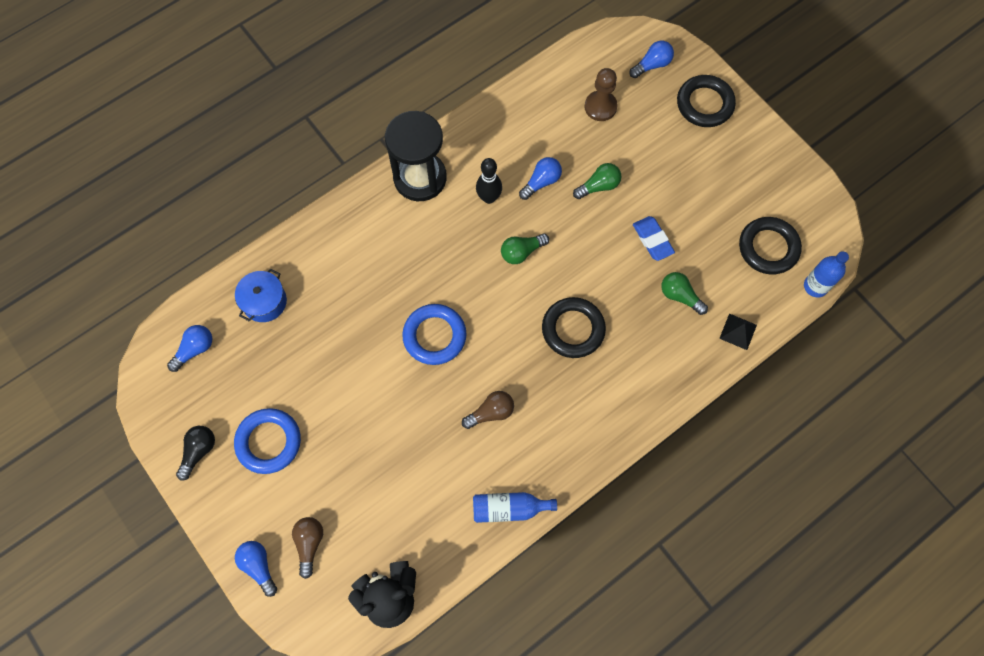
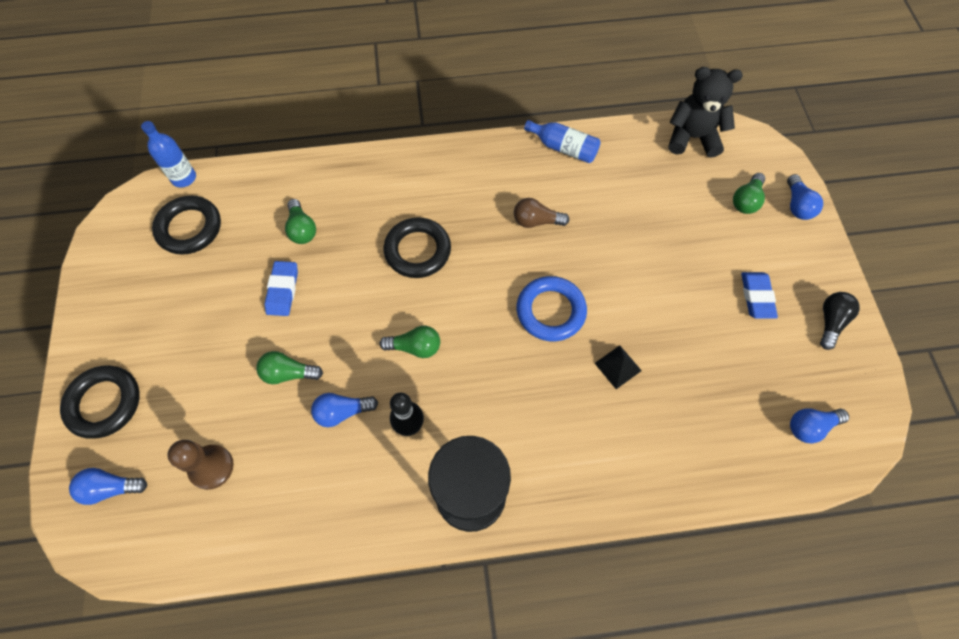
camera: 150 degrees left, 5 degrees down
black light bulb [176,426,215,481] -> black light bulb turned 150 degrees clockwise [820,292,860,350]
blue ring [234,408,301,474] -> blue eraser [741,272,778,319]
blue pot [235,268,287,322] -> none
brown light bulb [292,517,323,579] -> green light bulb [733,173,765,214]
black pyramid [719,313,757,350] -> black pyramid moved to [595,345,642,389]

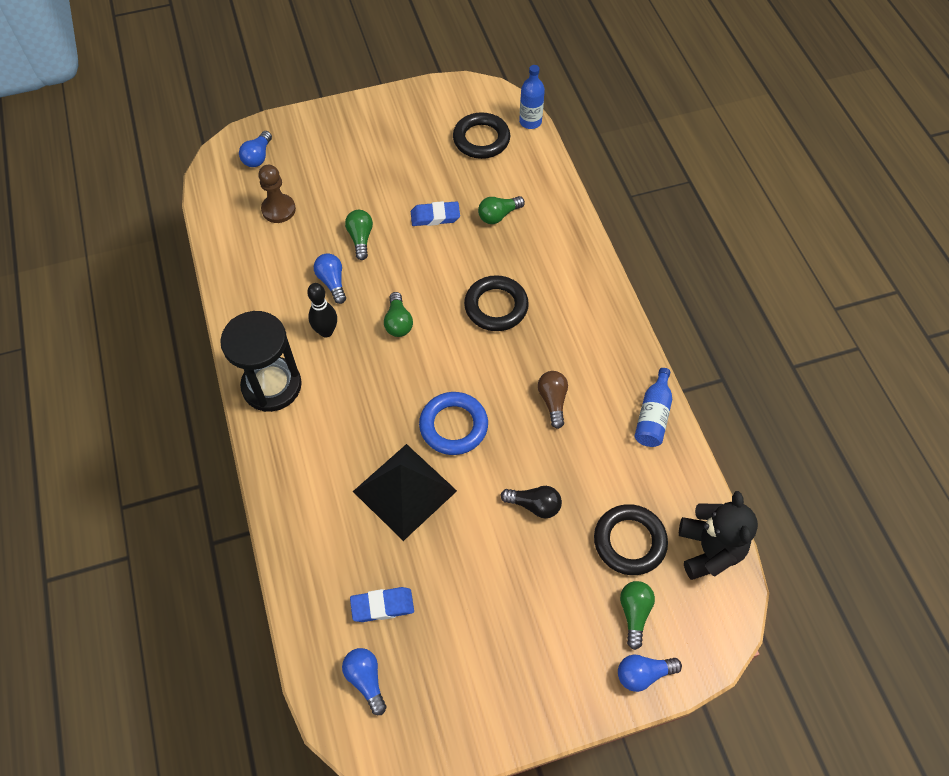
camera: 80 degrees right, 5 degrees down
black ring [60,365,140,439] -> black ring moved to [594,504,668,575]
blue light bulb [69,468,147,505] -> blue light bulb turned 150 degrees counterclockwise [239,131,272,167]
black pyramid [595,345,642,389] -> black pyramid [353,444,457,541], size x2.24
green light bulb [733,173,765,214] -> green light bulb turned 75 degrees clockwise [620,581,655,650]
blue eraser [741,272,778,319] -> blue eraser moved to [350,587,414,622]
black light bulb [820,292,860,350] -> black light bulb moved to [501,486,562,518]

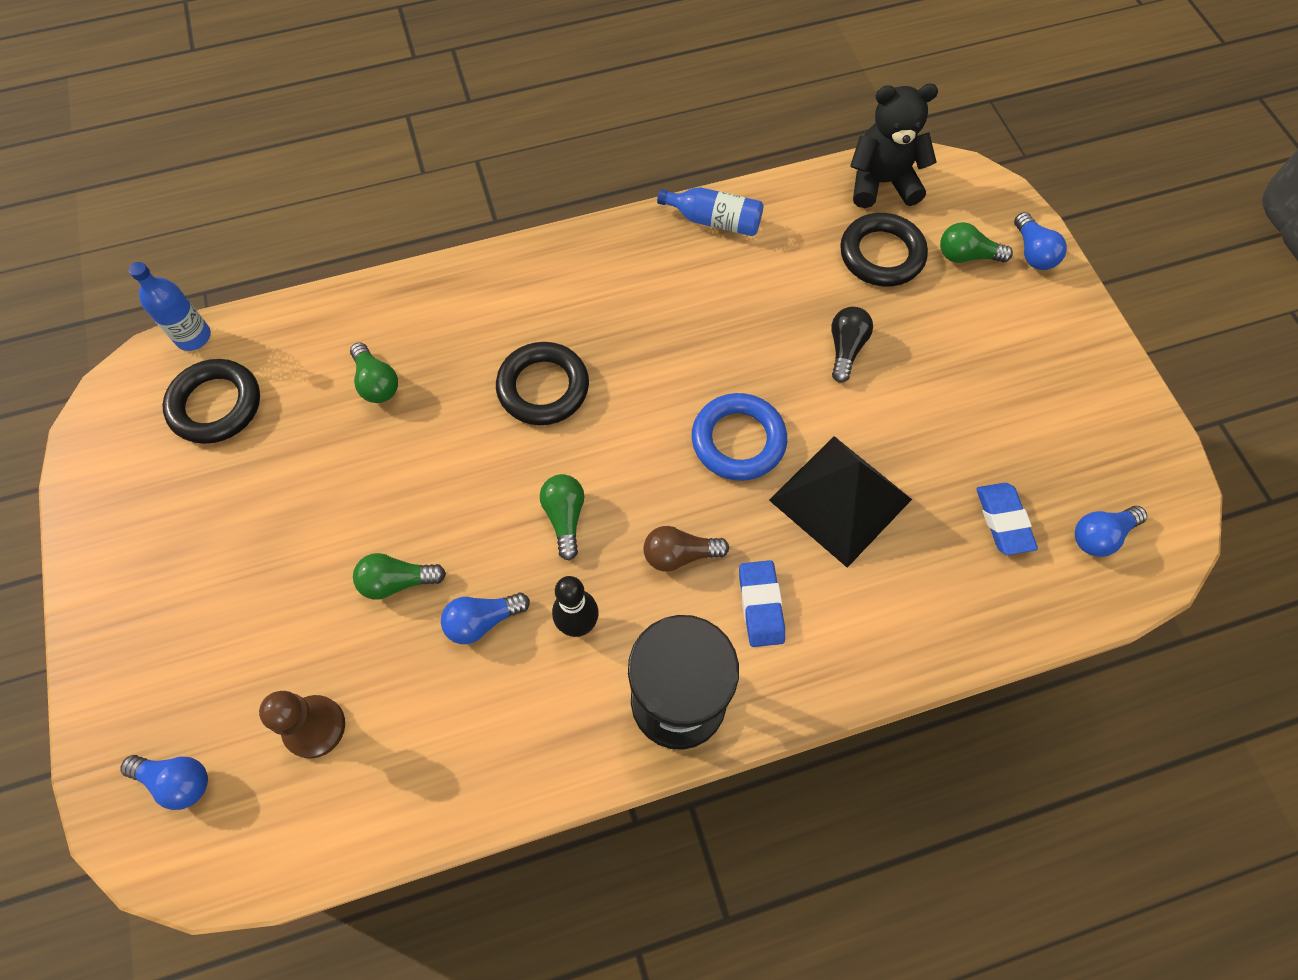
camera: 90 degrees left, 5 degrees up
green light bulb [384,292,413,337] -> green light bulb turned 90 degrees counterclockwise [540,474,584,560]
blue eraser [411,201,460,226] -> blue eraser moved to [739,560,785,647]
brown light bulb [538,371,568,429] -> brown light bulb moved to [643,526,729,572]

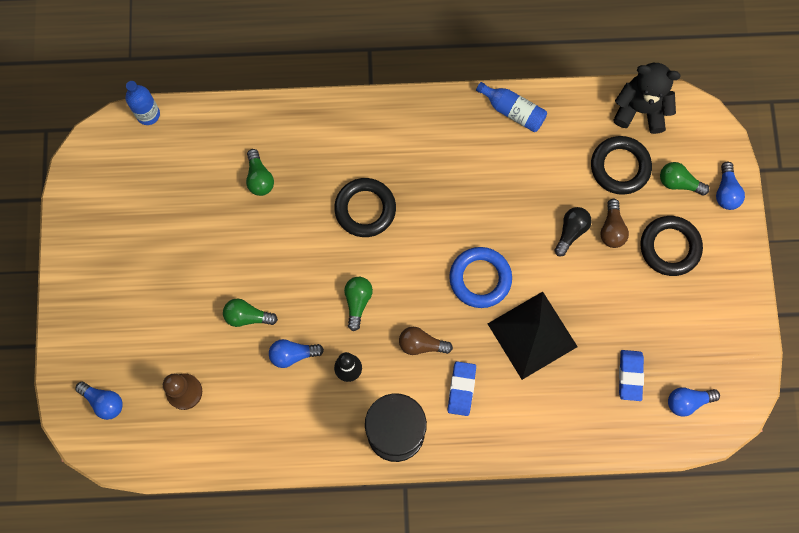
camera: 15 degrees right, 10 degrees up
black ring [163,359,260,444] -> black ring moved to [640,216,703,276]
none -> brown light bulb [600,199,629,248]

